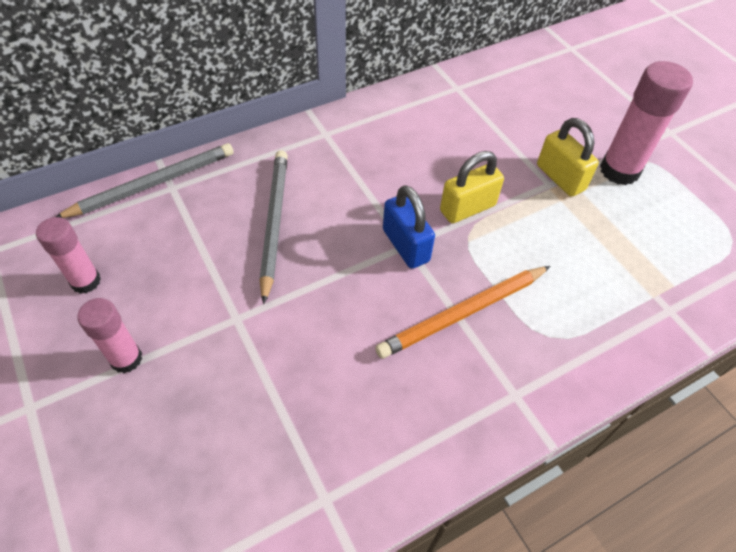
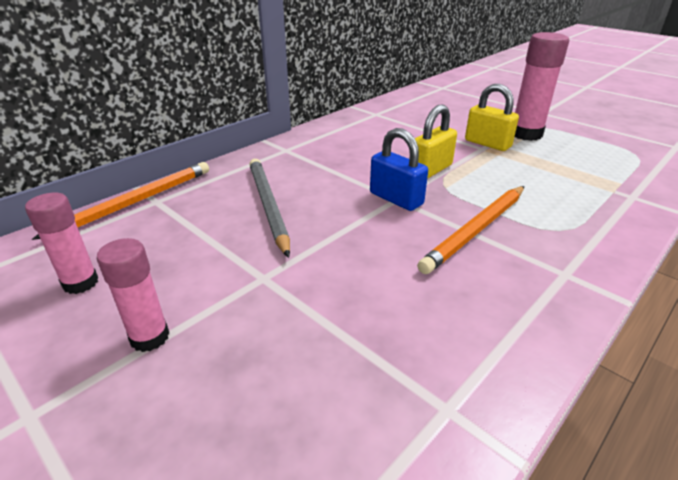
camera: 15 degrees left, 20 degrees down
grey pencil [56,143,234,218] -> orange pencil [32,162,209,240]

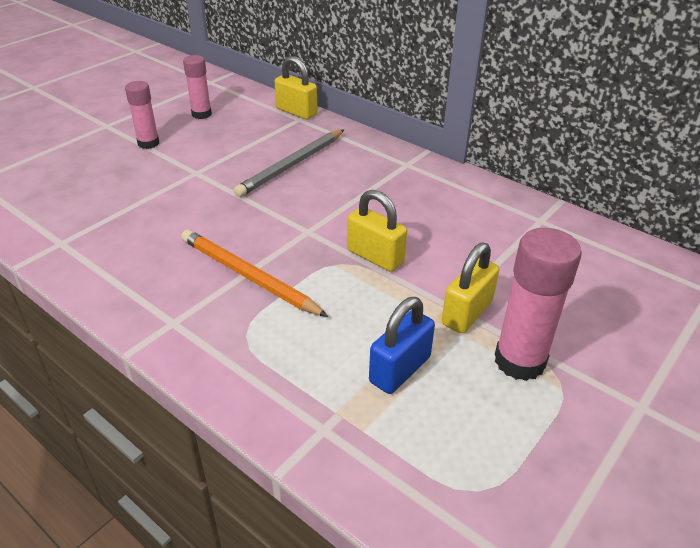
camera: 85 degrees right, 5 degrees up
orange pencil [32,162,209,240] -> yellow padlock [274,56,317,119]
grey pencil [249,159,290,258] -> grey pencil turned 150 degrees clockwise [233,130,344,197]
blue padlock [370,128,428,211] -> blue padlock moved to [369,297,435,394]

